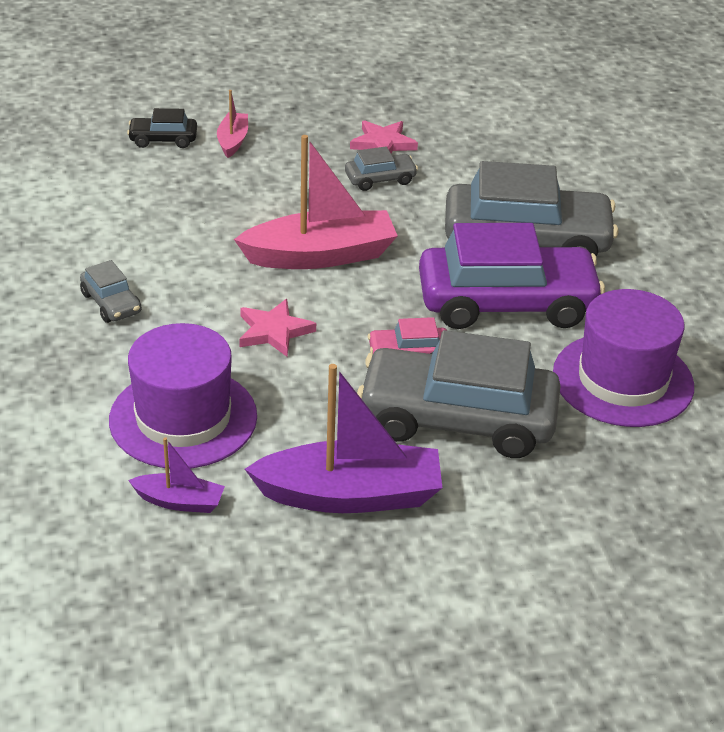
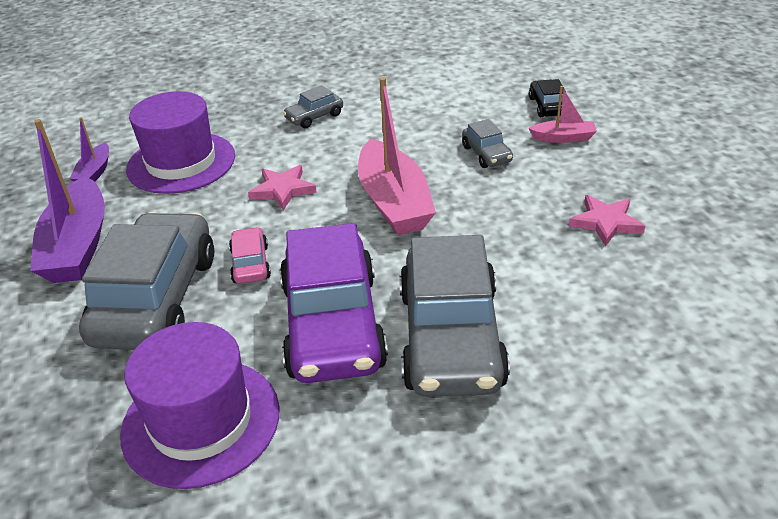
camera: 90 degrees right, 0 degrees up
grey car [345,146,418,191] -> grey car moved to [462,119,513,168]

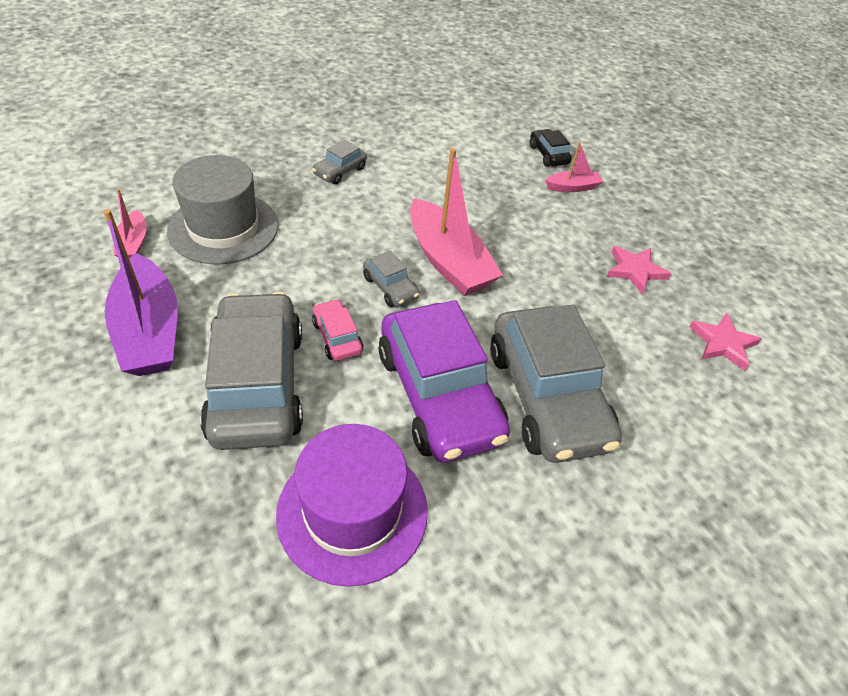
camera: 20 degrees left, 10 degrees up
purple boat [70,117,109,182] -> pink boat [114,189,147,258]
purple hat [126,91,235,194] -> grey hat [167,155,279,265]
pink star [248,165,317,211] -> pink star moved to [689,313,761,371]
grey car [462,119,513,168] -> grey car moved to [363,250,419,307]

